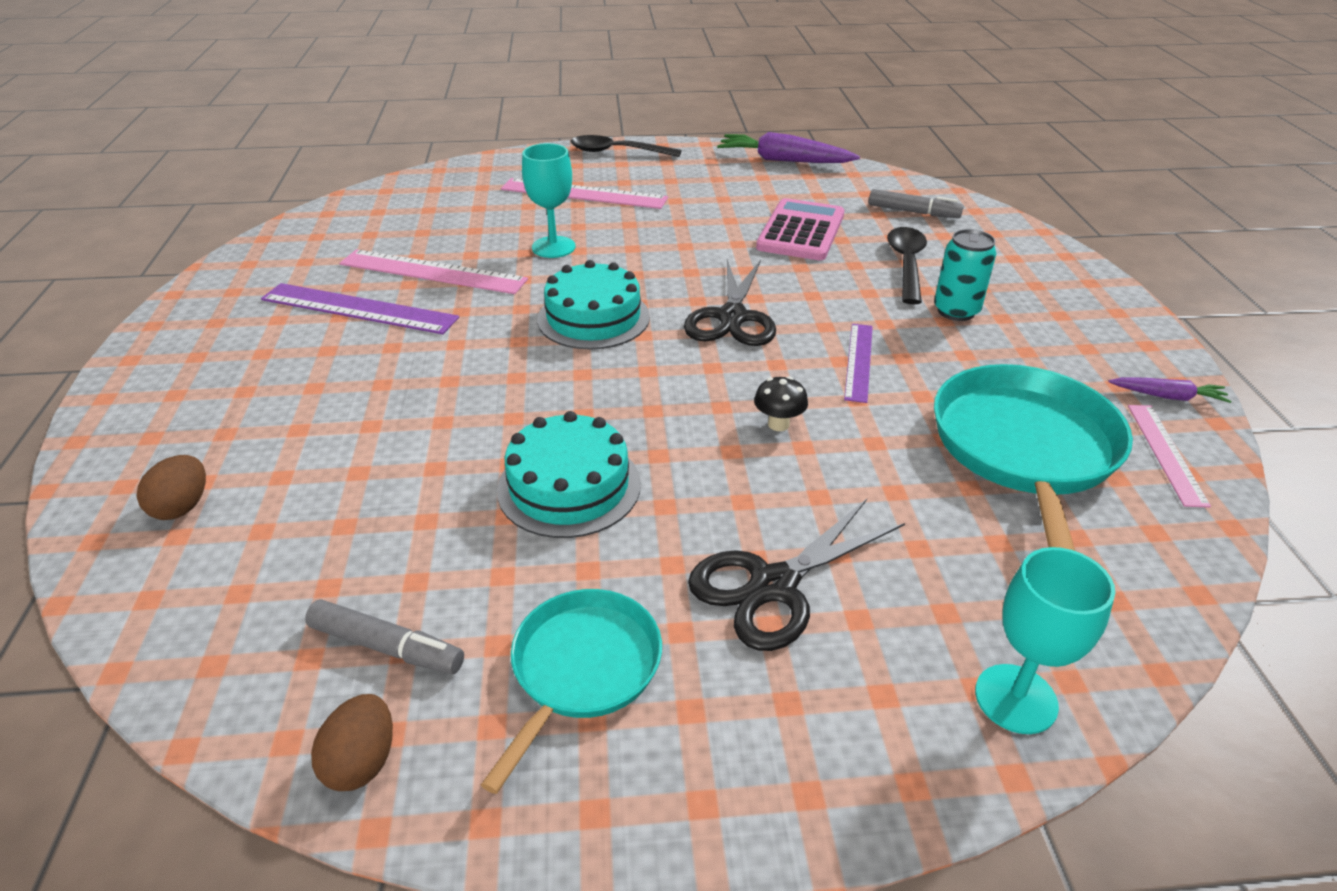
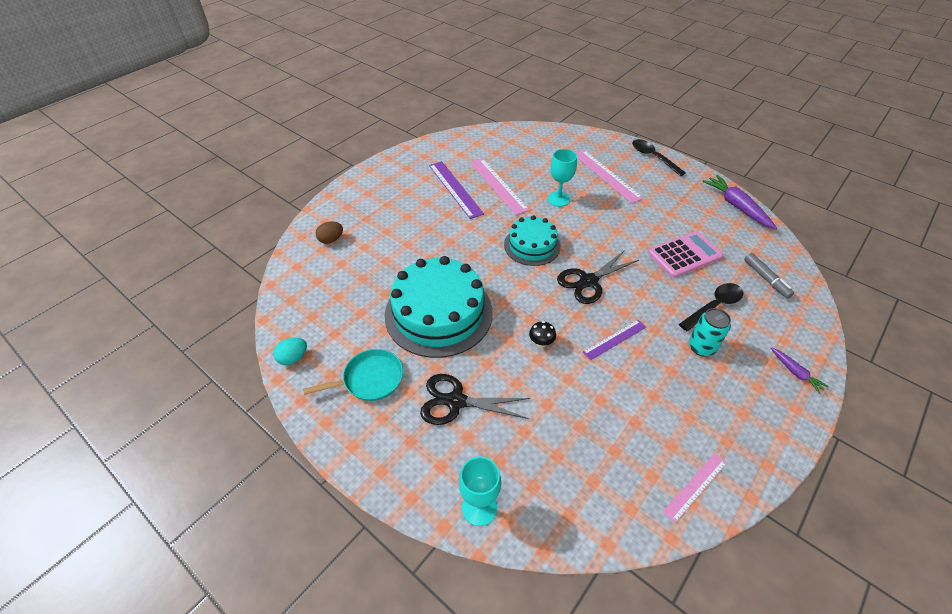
camera: 45 degrees right, 10 degrees up
grey marker [305,599,464,674] -> none
brown egg [311,694,393,791] -> turquoise egg [273,338,307,365]
turquoise cake [497,411,641,538] -> turquoise cake [384,256,493,358], size x1.71
turquoise pan [934,364,1133,551] -> none
purple carrot [1109,377,1232,403] -> purple carrot moved to [771,347,829,394]

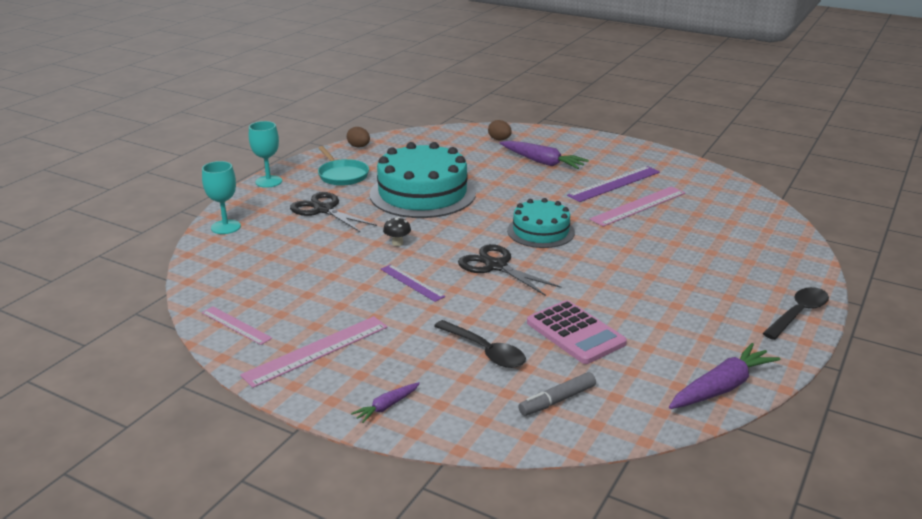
camera: 80 degrees right, 20 degrees down
turquoise egg [273,338,307,365] -> brown egg [347,127,370,147]
black scissors [420,374,530,425] -> black scissors turned 45 degrees counterclockwise [290,192,377,233]
turquoise goblet [547,149,577,207] -> turquoise goblet moved to [249,121,282,188]
pink ruler [576,150,644,203] -> pink ruler moved to [240,316,388,388]
turquoise can [689,308,731,356] -> none
none -> purple carrot [500,141,589,169]

